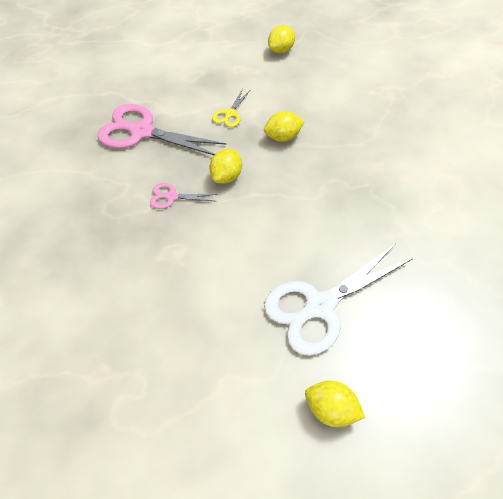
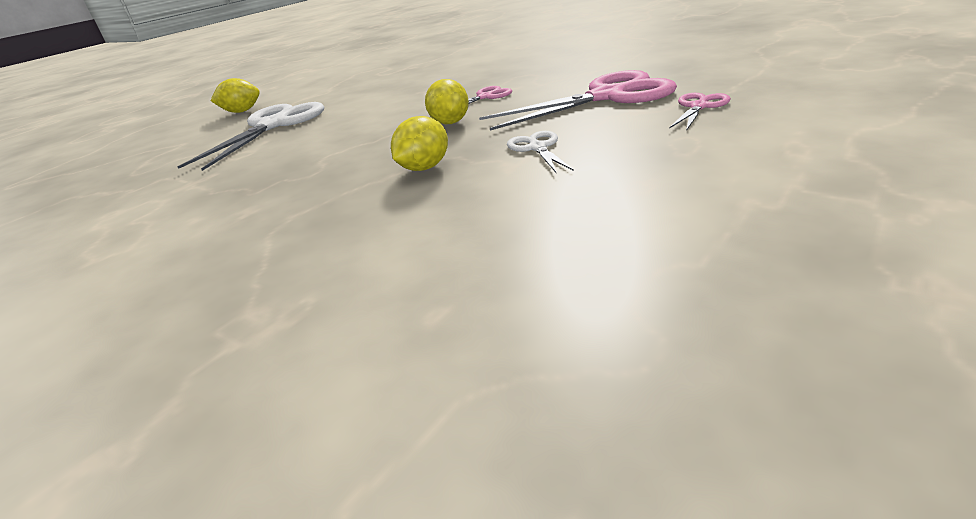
camera: 145 degrees right, 25 degrees down
yellow scissors [212,89,250,127] -> white scissors [507,131,574,174]
yellow lemon [268,25,295,54] -> none
none -> pink scissors [669,93,731,131]

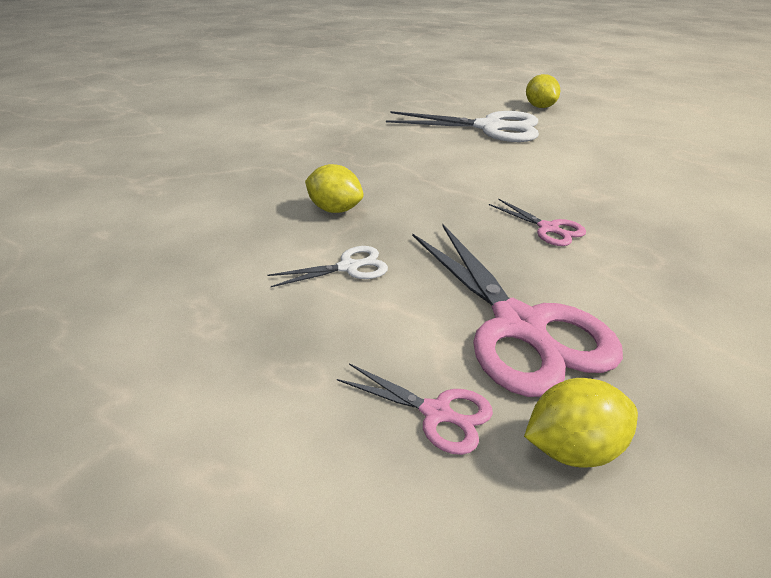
camera: 80 degrees right, 5 degrees up
yellow lemon [425,79,469,124] -> yellow lemon moved to [524,378,638,467]

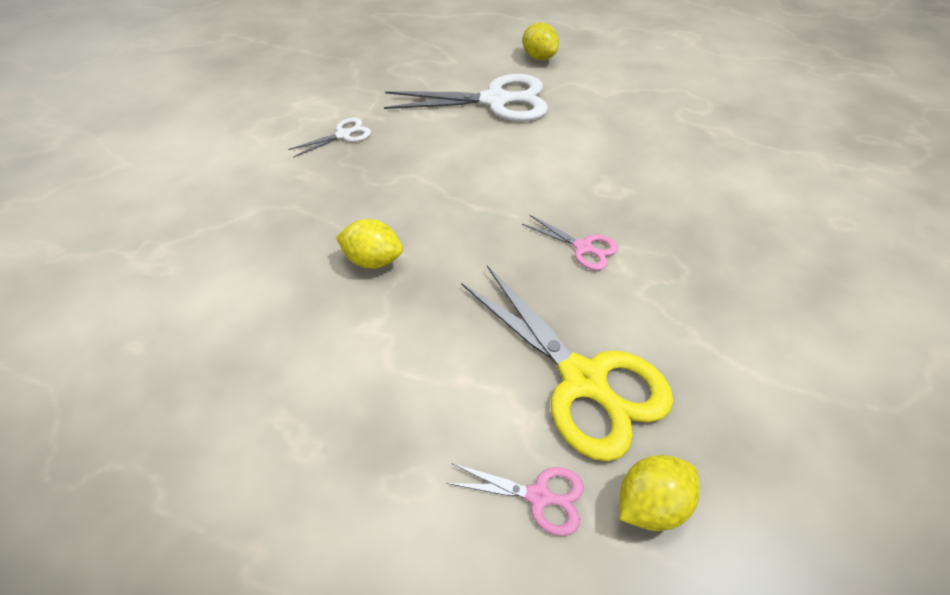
camera: 15 degrees left, 15 degrees up
white scissors [267,246,388,287] -> white scissors moved to [288,118,371,157]
pink scissors [412,224,623,397] -> yellow scissors [461,265,673,461]

